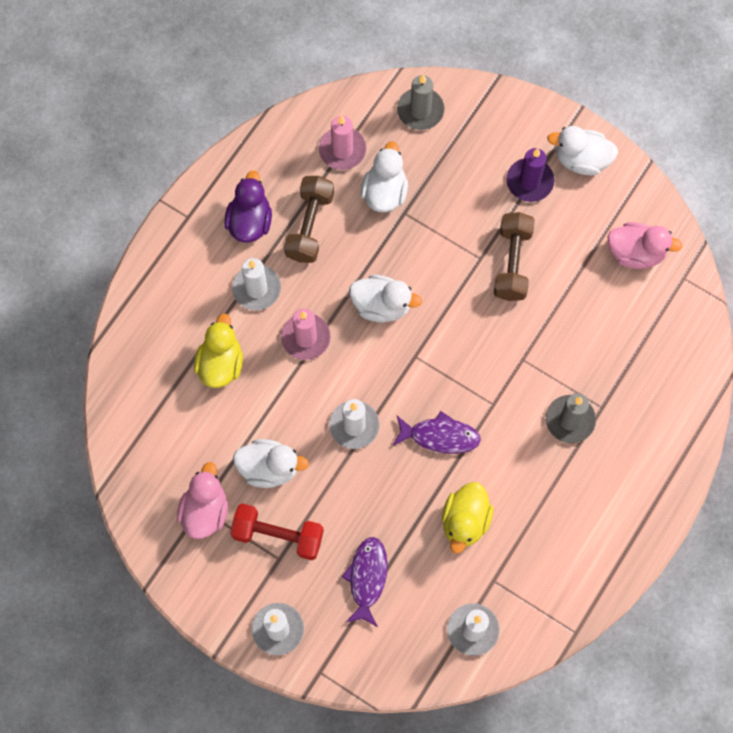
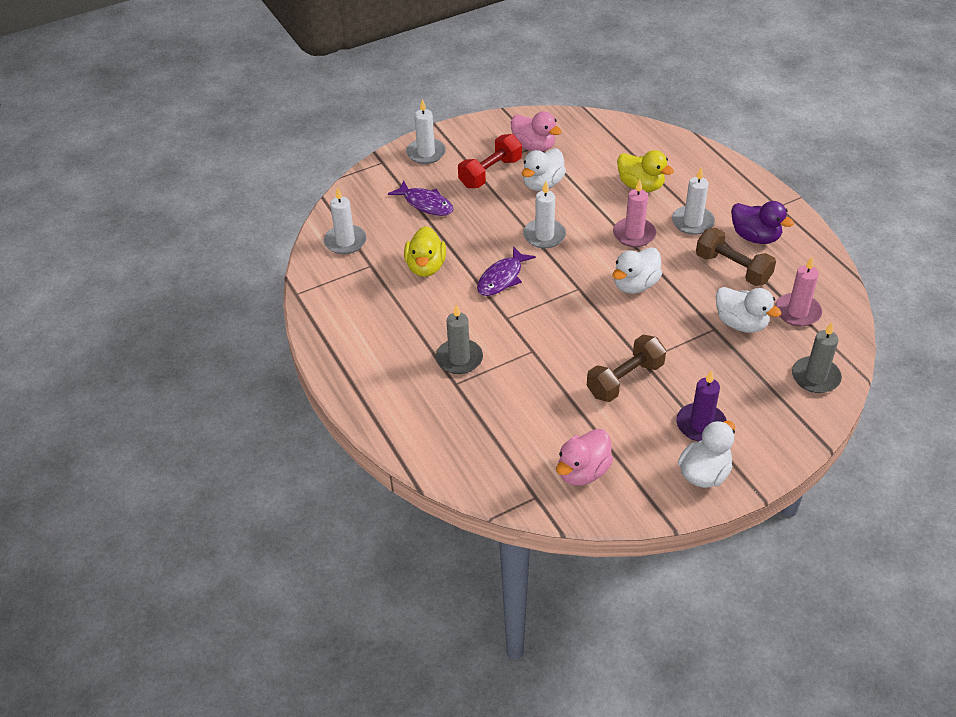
camera: 120 degrees right, 25 degrees down
yellow duck [442,482,494,553] -> yellow duck turned 135 degrees counterclockwise [404,226,446,277]
brown dumbbell [494,212,535,301] -> brown dumbbell turned 75 degrees counterclockwise [587,335,666,402]

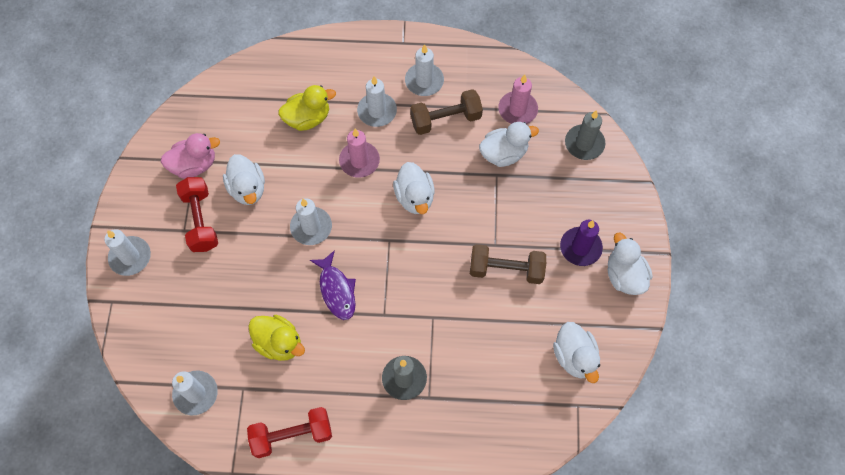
camera: 60 degrees left, 20 degrees up
purple fish [388,181,454,216] -> none
pink duck [556,429,613,486] -> white duck [553,322,600,383]
brown dumbbell [587,335,666,402] -> brown dumbbell turned 75 degrees counterclockwise [470,244,546,284]
purple duck [731,201,794,244] -> white candle [405,44,444,96]
none -> red dumbbell [247,407,332,458]

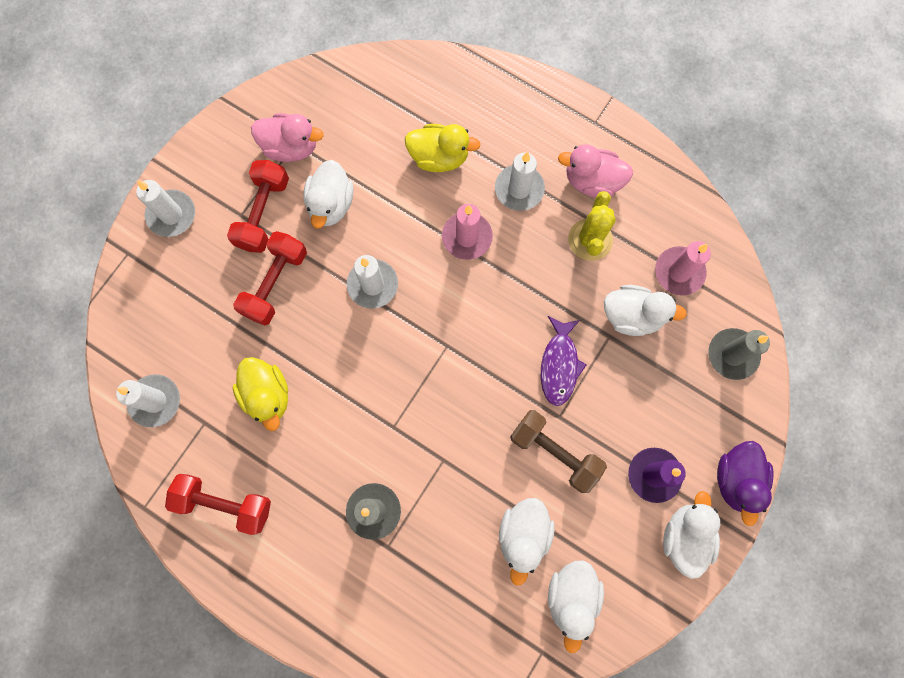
camera: 30 degrees right, 10 degrees up
purple fish [310,250,356,320] -> purple fish moved to [541,316,587,406]
white duck [393,162,435,214] -> white duck moved to [499,498,554,586]
white candle [405,44,444,96] -> pink duck [558,145,633,197]
brown dumbbell [410,89,483,135] -> yellow cactus [568,191,616,261]
none -> red dumbbell [233,231,307,325]
none -> purple duck [717,441,773,526]

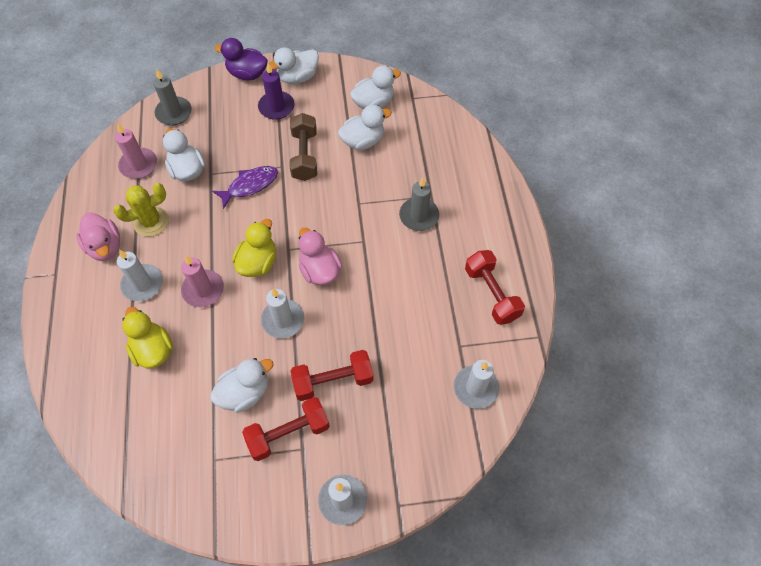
camera: 130 degrees left, 15 degrees down
yellow duck [233,357,288,431] -> yellow duck moved to [232,219,276,277]
pink duck [251,113,323,162] -> pink duck moved to [299,227,342,285]
purple duck [717,441,773,526] -> purple duck turned 135 degrees counterclockwise [214,38,268,80]

